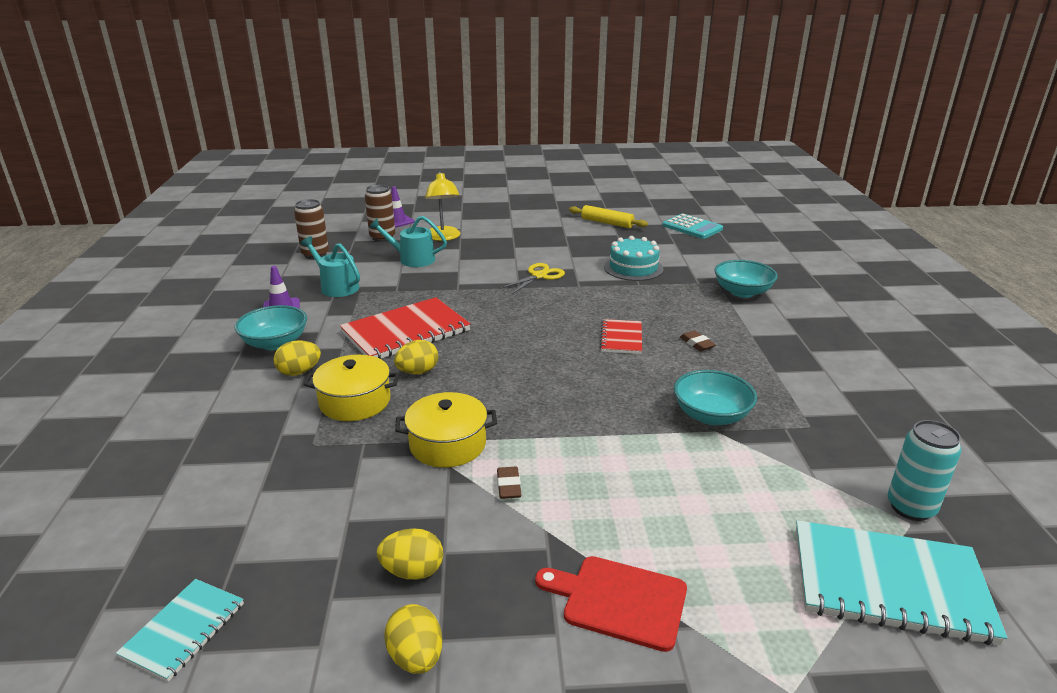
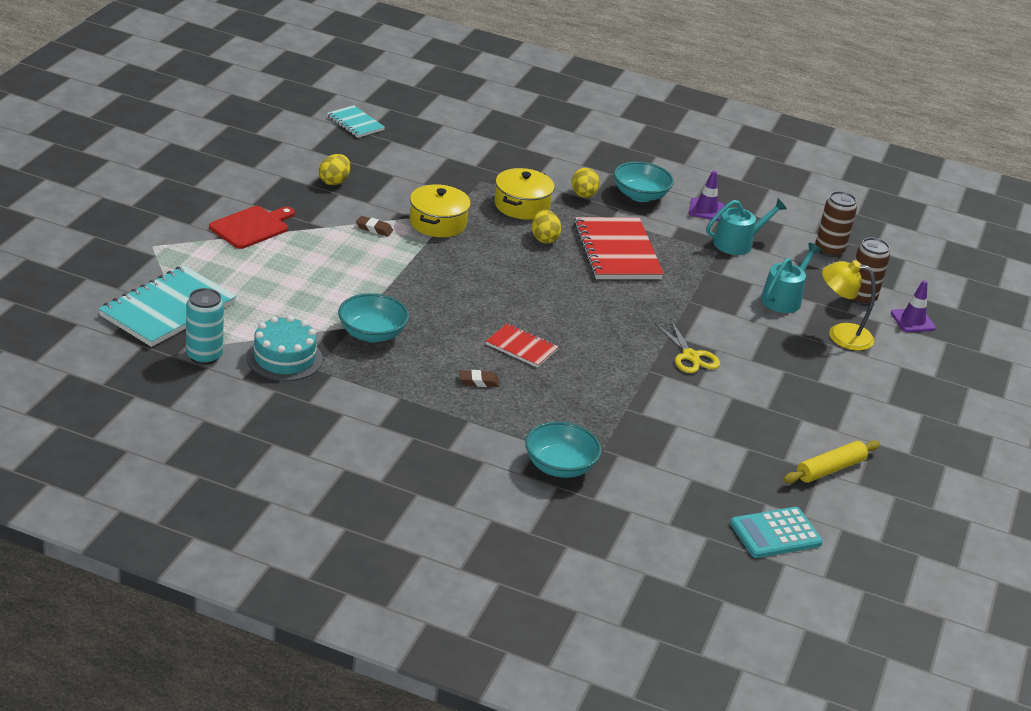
camera: 110 degrees right, 5 degrees up
yellow egg [385,604,443,674] -> none
turquoise cake [604,236,664,281] -> turquoise cake moved to [246,316,323,381]

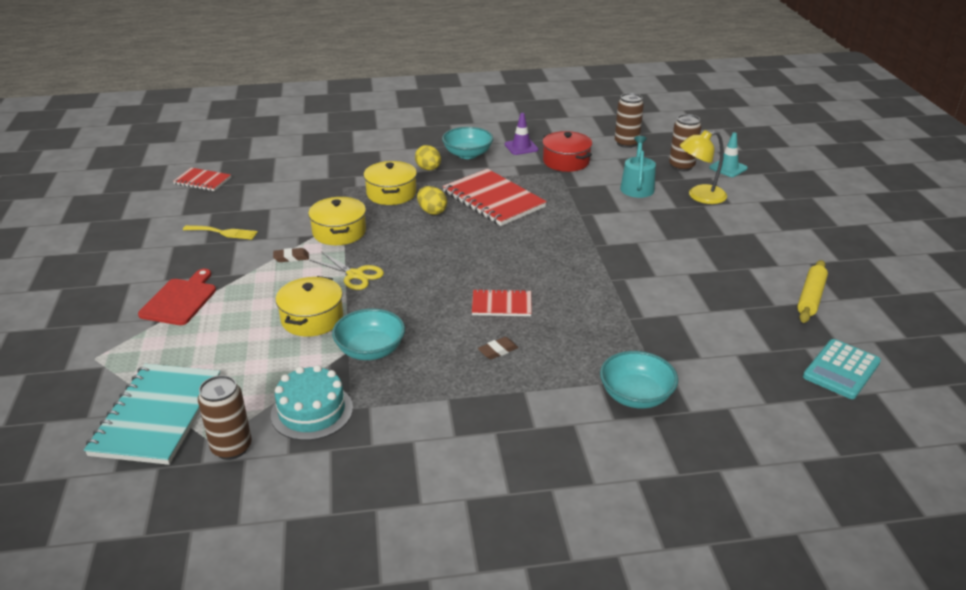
camera: 25 degrees left, 0 degrees up
turquoise can [186,288,224,365] -> brown can [198,375,252,460]
yellow egg [319,154,350,185] -> yellow fork [183,225,258,240]
turquoise notebook [327,105,385,138] -> red notebook [173,168,231,191]
yellow scissors [655,320,720,373] -> yellow scissors moved to [310,252,384,290]
turquoise watering can [706,199,787,255] -> red pot [542,131,592,172]
purple traffic cone [891,280,936,332] -> turquoise traffic cone [709,132,748,177]
none -> yellow pot [276,276,343,337]

